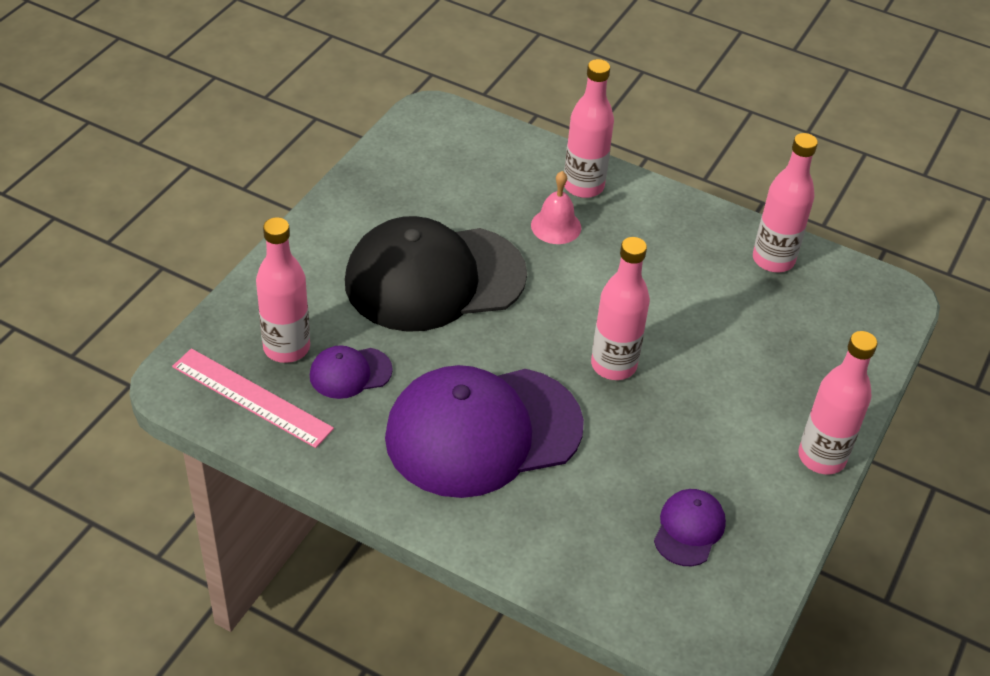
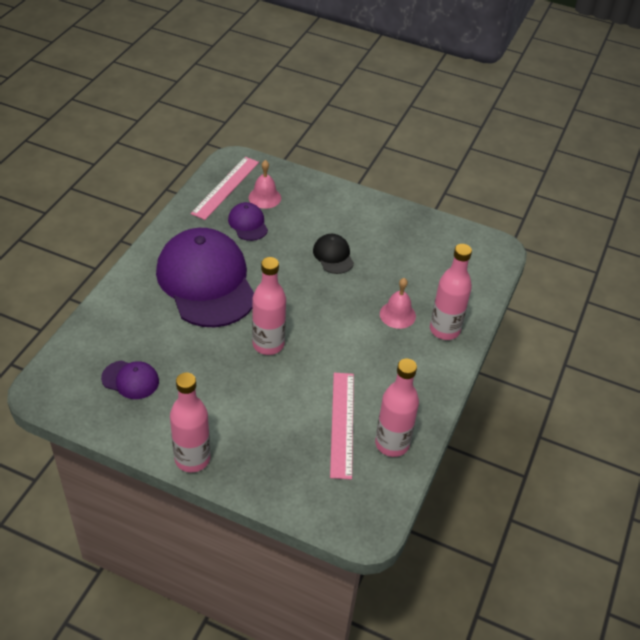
camera: 85 degrees right, 0 degrees up
pink bottle [256,217,310,363] -> pink bell [249,160,281,209]
black cap [345,216,527,332] -> black cap [313,234,354,274], size x0.43
none -> pink ruler [330,373,354,480]

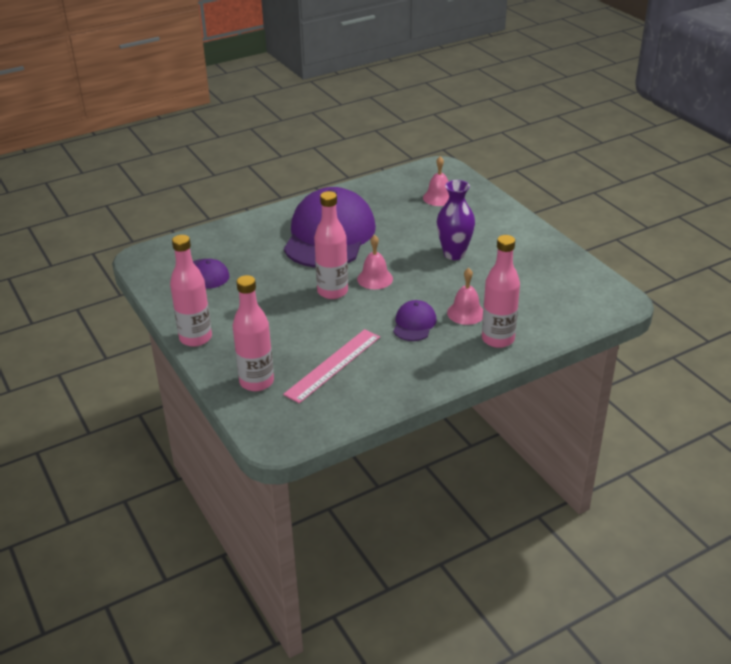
camera: 40 degrees right, 10 degrees down
pink ruler [191,157,259,220] -> none
purple cap [228,202,268,241] -> purple cap moved to [393,300,437,341]
black cap [313,234,354,274] -> purple vase [437,180,475,260]
pink bottle [375,359,419,457] -> pink bottle moved to [233,275,274,391]
none -> pink bell [357,235,393,289]

